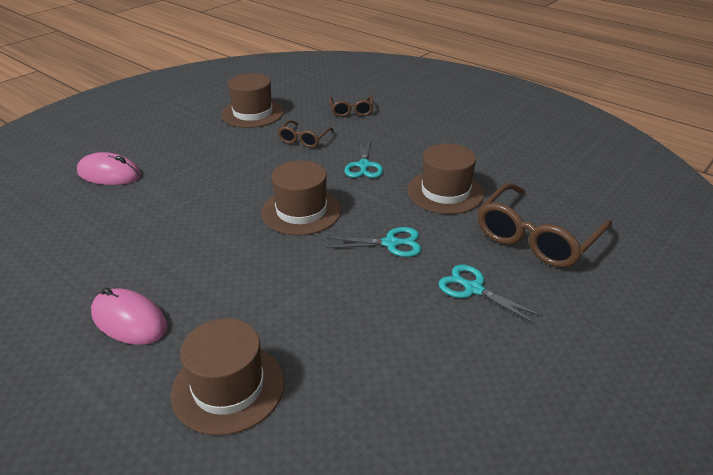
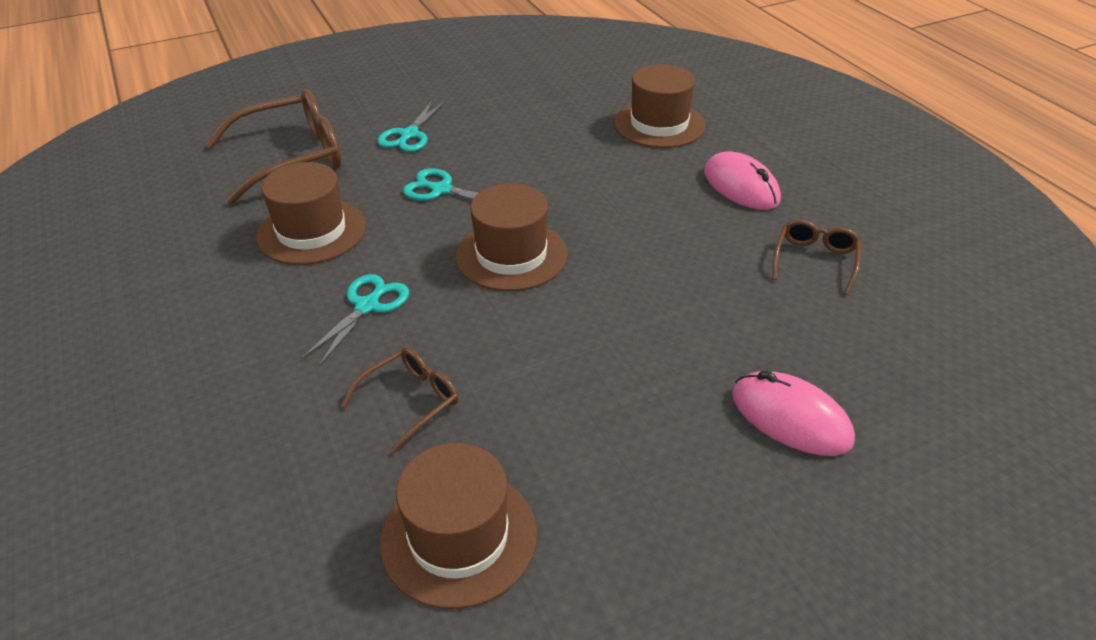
camera: 155 degrees left, 5 degrees up
brown glasses [329,96,374,117] -> brown glasses moved to [772,219,861,295]
turquoise scissors [439,264,543,325] -> turquoise scissors turned 45 degrees clockwise [377,101,445,152]

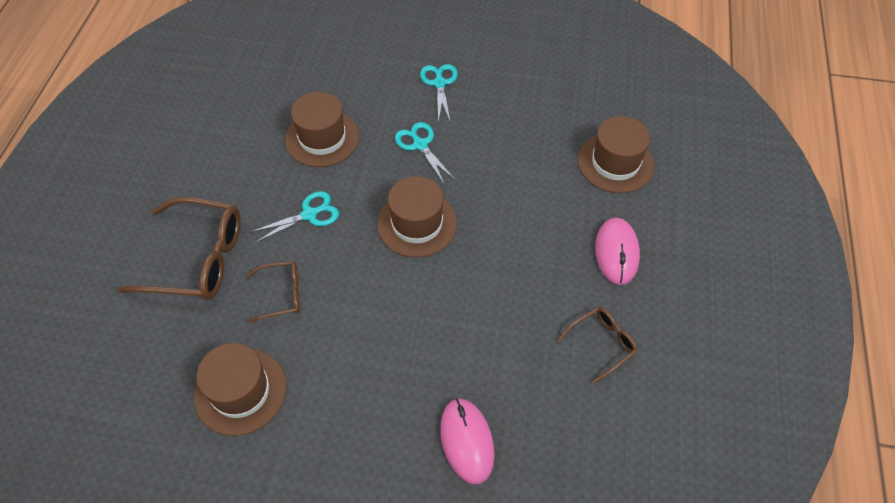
camera: 35 degrees right, 15 degrees up
brown glasses [205,89,342,205] -> brown glasses moved to [117,197,241,300]
turquoise scissors [377,101,445,152] -> turquoise scissors turned 120 degrees clockwise [420,64,458,123]

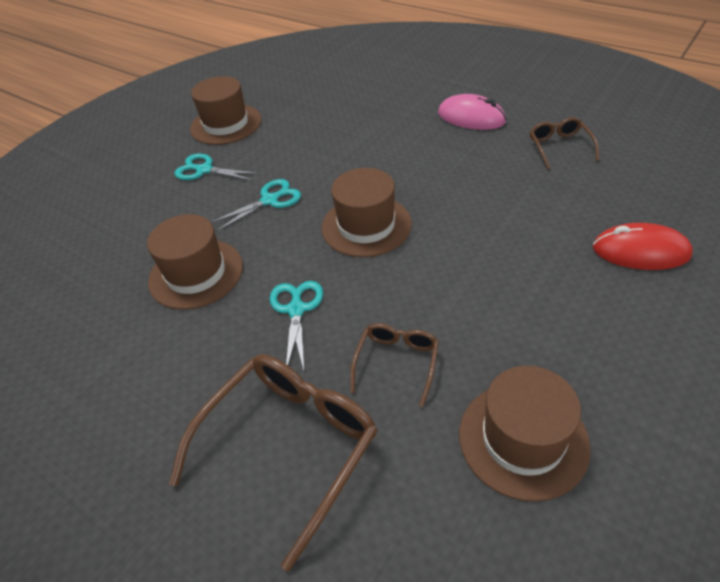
camera: 60 degrees left, 10 degrees down
turquoise scissors [395,122,455,185] -> turquoise scissors turned 150 degrees clockwise [211,179,301,232]
pink mouse [440,398,495,484] -> red mouse [593,223,693,270]
brown hat [578,116,654,193] -> brown hat moved to [190,76,261,145]

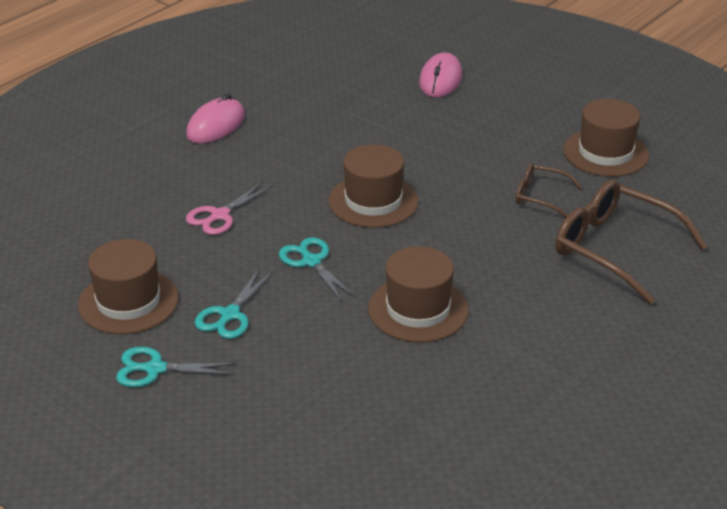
camera: 90 degrees left, 10 degrees down
turquoise scissors [270,281,323,370] -> turquoise scissors moved to [116,347,236,387]
brown glasses [530,117,599,169] -> none
red mouse [593,223,693,270] -> pink mouse [419,53,462,97]
none -> pink scissors [186,182,273,235]

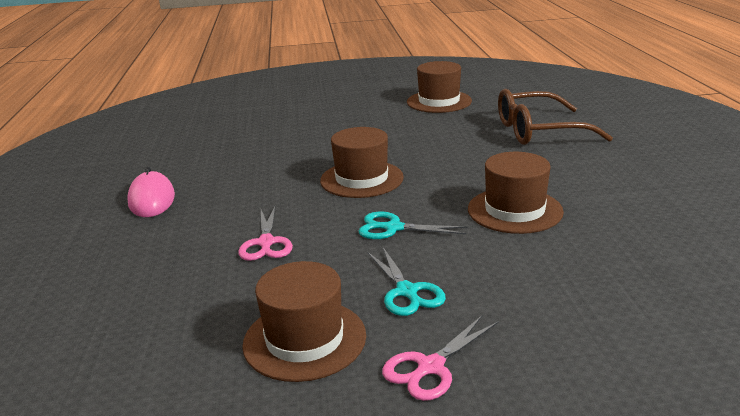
camera: 45 degrees left, 10 degrees down
turquoise scissors [116,347,236,387] -> pink scissors [382,315,499,401]
pink mouse [419,53,462,97] -> none
brown glasses [516,163,582,218] -> none

